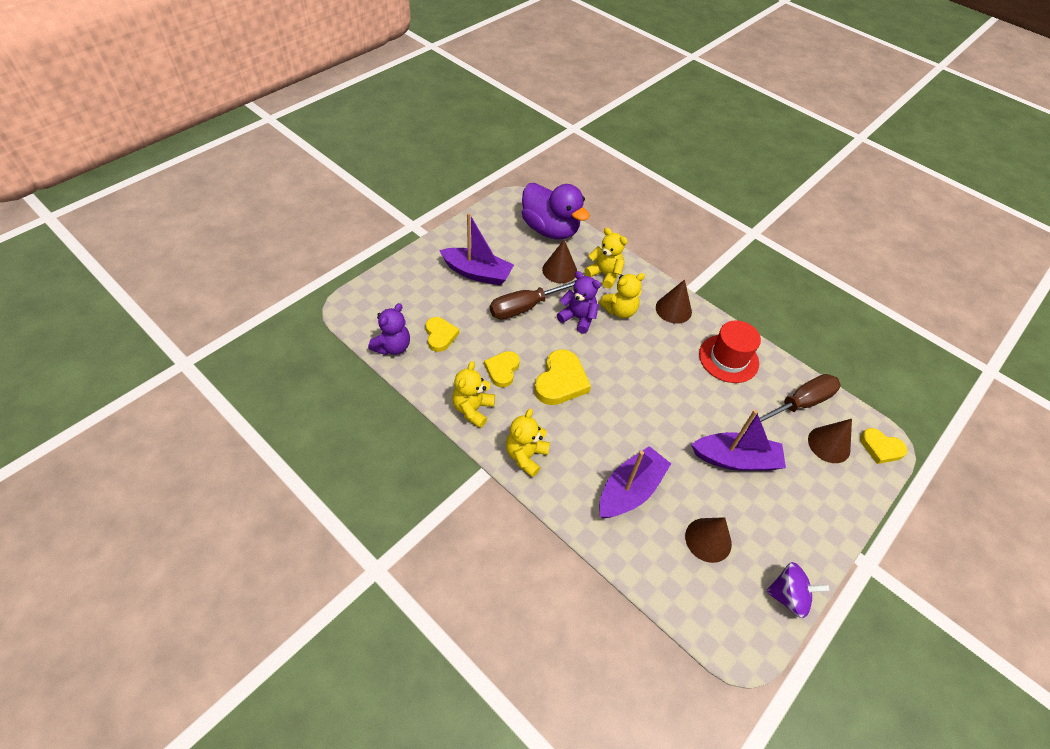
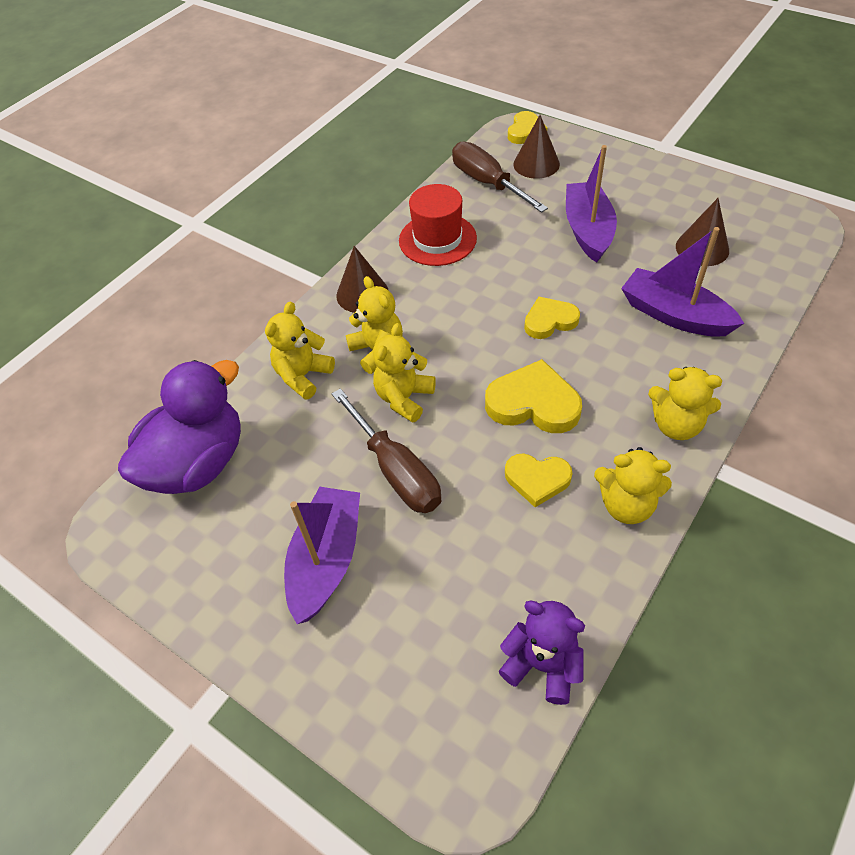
camera: 90 degrees left, 0 degrees up
yellow heart [426,317,459,352] -> yellow heart moved to [524,297,580,339]
brown cone [542,240,577,283] -> none
purple teddy bear [557,271,601,334] -> yellow teddy bear [373,323,436,423]
purple spinning top [766,562,829,618] -> none

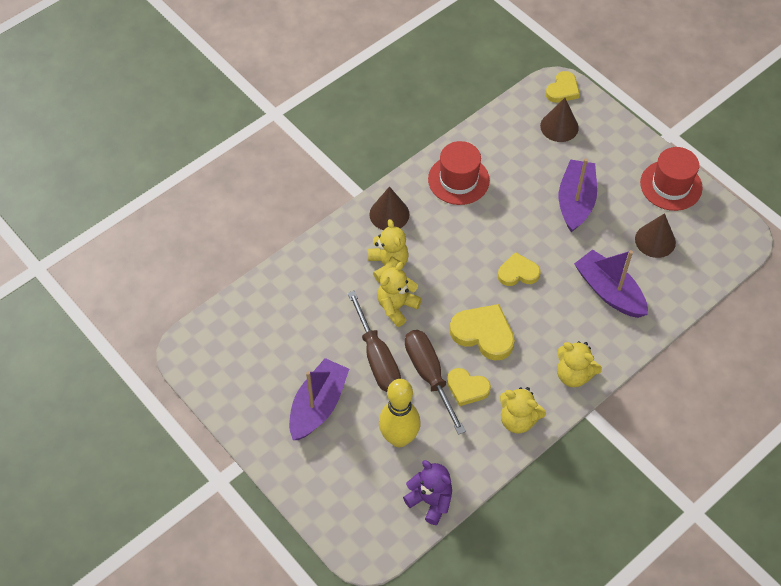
camera: 10 degrees right, 5 degrees up
purple duck [118,360,241,494] -> none
yellow teddy bear [265,302,335,400] -> none
brown screwdriver [452,141,548,213] -> brown screwdriver moved to [405,330,466,435]
none -> yellow bowling pin [379,379,421,447]
none -> red hat [640,147,703,211]

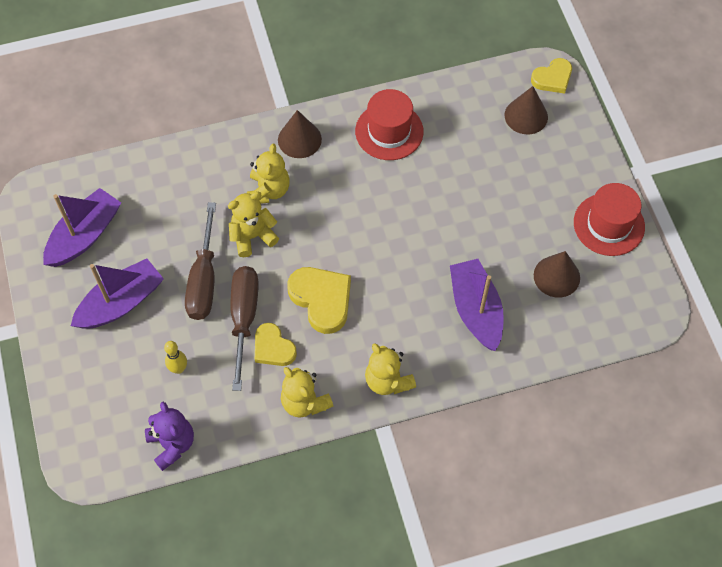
camera: 25 degrees right, 5 degrees up
yellow bowling pin [379,379,421,447] -> yellow bowling pin [164,341,187,374], size x0.49
yellow heart [498,252,540,286] -> none
purple boat [559,158,597,232] -> purple boat moved to [43,188,121,267]

